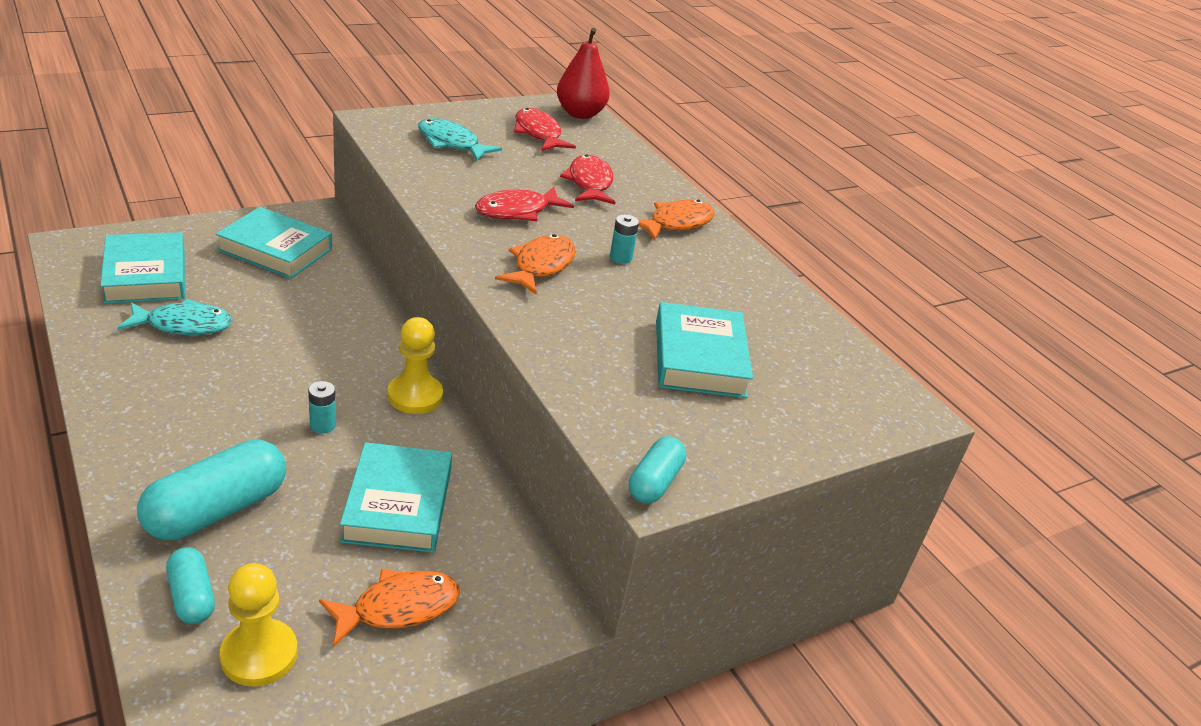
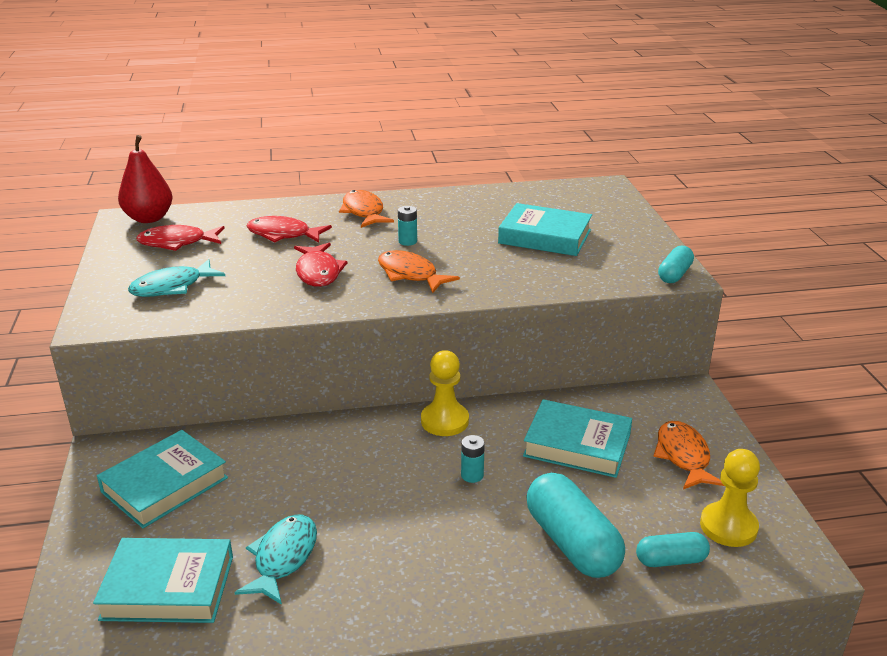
camera: 65 degrees left, 5 degrees down
turquoise capsule [629,436,686,504] -> turquoise capsule turned 75 degrees clockwise [658,245,694,283]

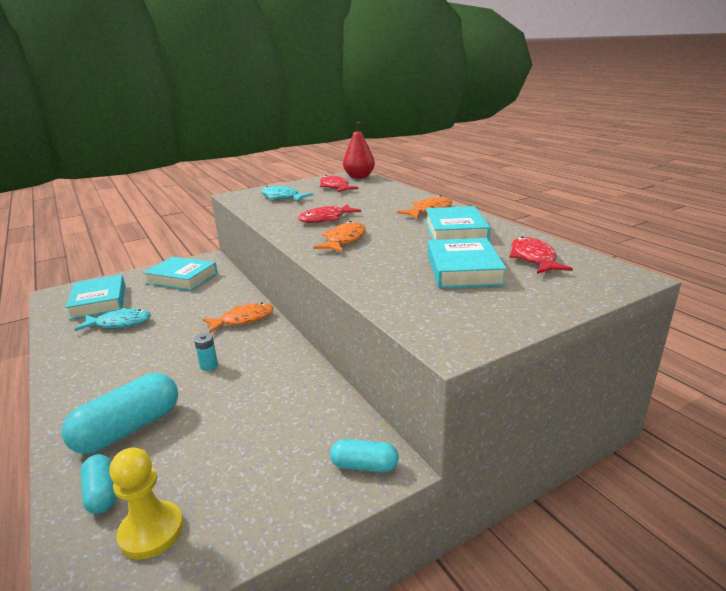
camera: 70 degrees right, 5 degrees down
red fish [247,216,332,243] -> red fish moved to [509,237,573,274]
turquoise battery [398,206,417,246] -> none
yellow pawn [421,350,469,436] -> none
turquoise book [523,399,632,478] -> turquoise book moved to [425,206,490,241]
orange fish [653,421,724,489] -> orange fish moved to [203,303,274,333]
turquoise capsule [658,245,694,283] -> turquoise capsule moved to [330,439,399,472]

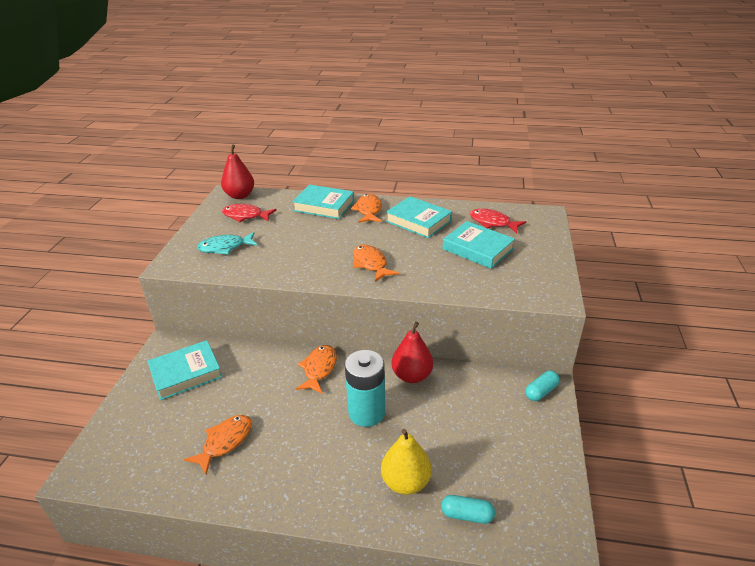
camera: 50 degrees left, 10 degrees up
turquoise capsule [62,373,178,454] -> yellow pear [381,429,431,495]
turquoise book [65,275,125,320] -> turquoise book moved to [292,184,354,219]
turquoise fish [74,308,151,331] -> orange fish [184,415,252,475]
yellow pawn [109,447,183,560] -> none
turquoise battery [194,333,218,371] -> turquoise battery [345,350,385,427], size x2.41
red fish [298,204,362,223] -> none
none -> red pear [391,322,433,383]

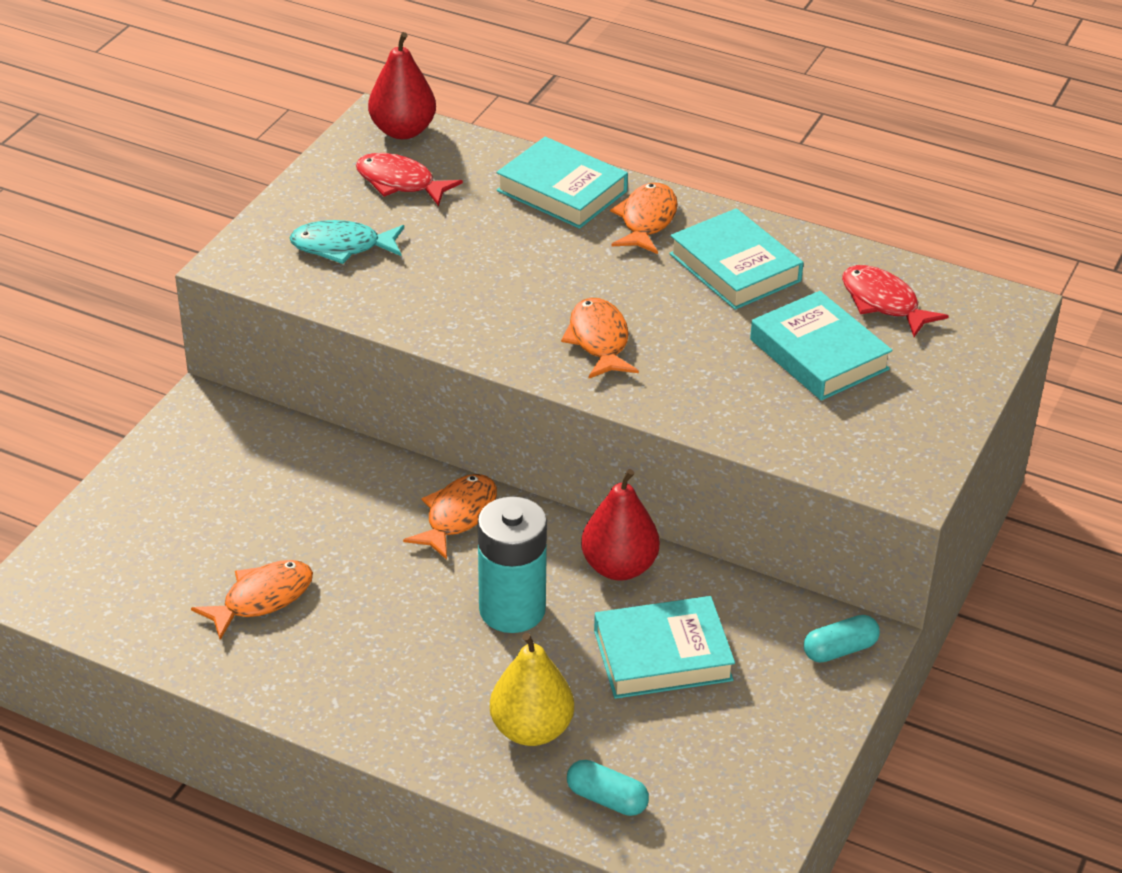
camera: 15 degrees right, 5 degrees up
turquoise book [148,340,222,400] -> turquoise book moved to [594,596,735,699]

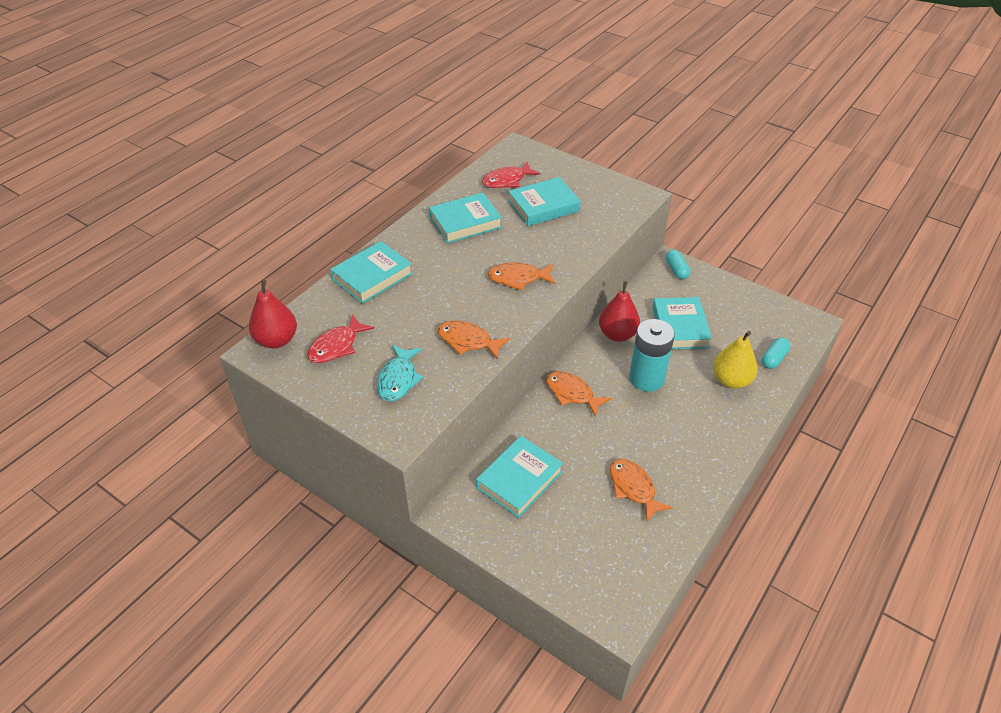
camera: 80 degrees left, 5 degrees up
orange fish [610,183,678,254] -> orange fish moved to [437,320,510,359]
none -> turquoise book [476,436,563,518]

